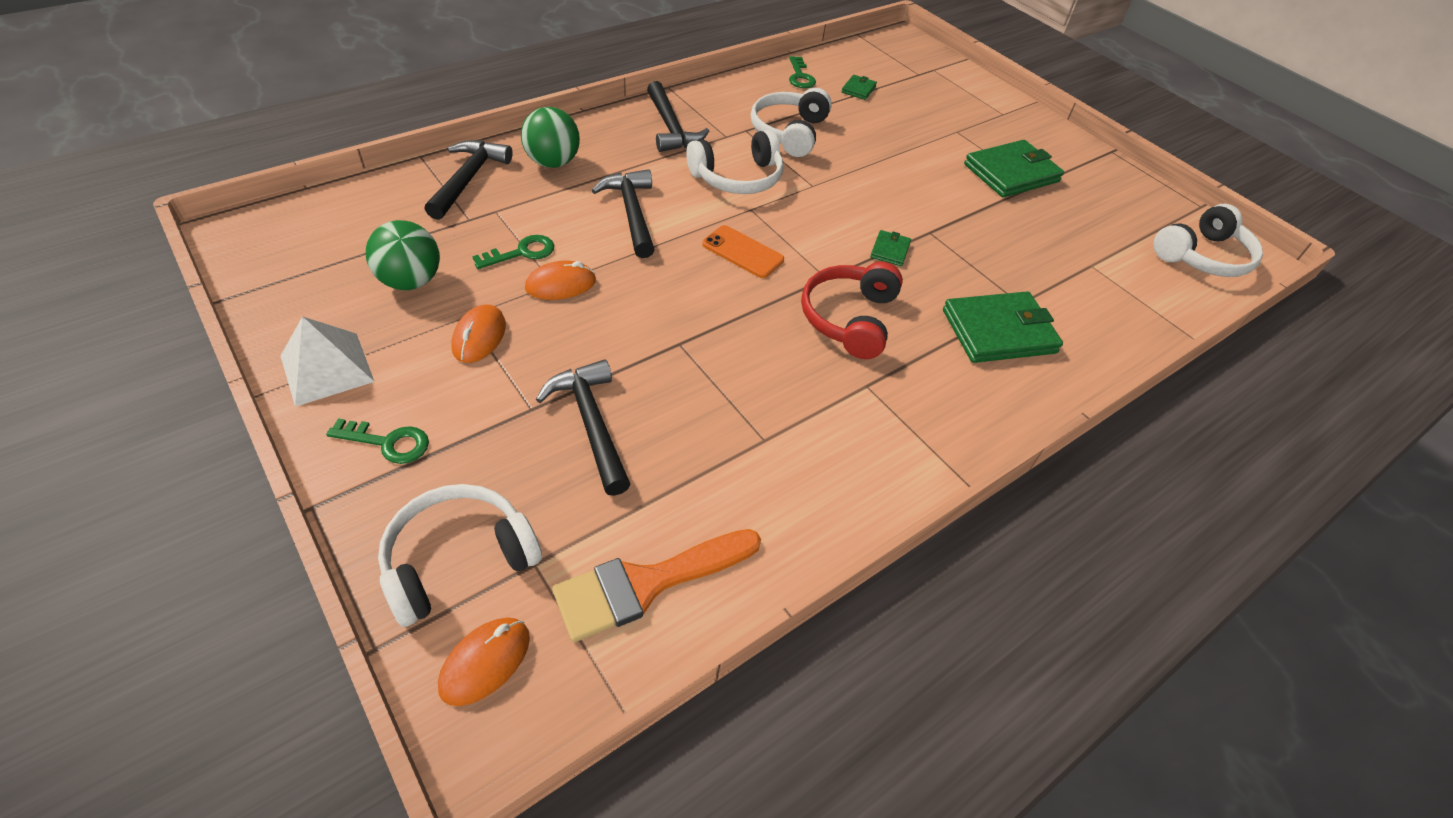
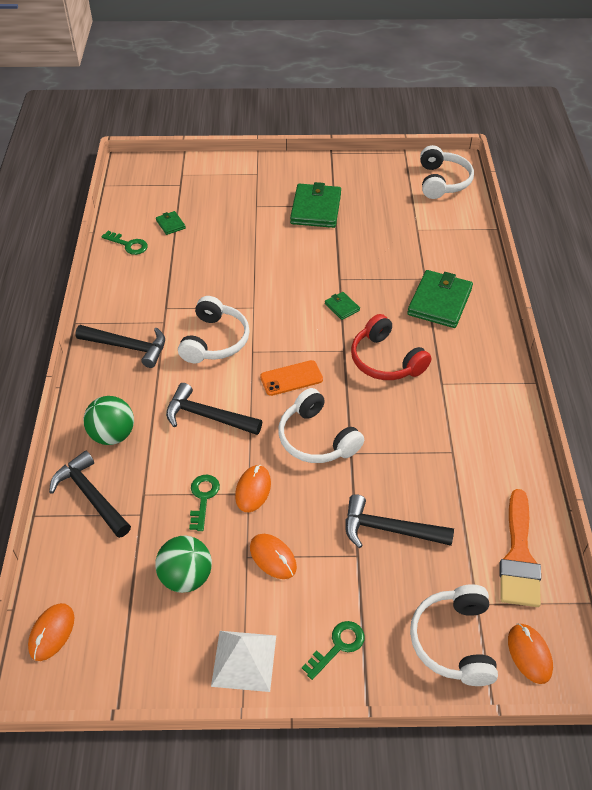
camera: 50 degrees left, 0 degrees up
white headphones [751,88,832,157] -> white headphones moved to [278,388,364,463]
none -> orange mouse [28,603,74,661]

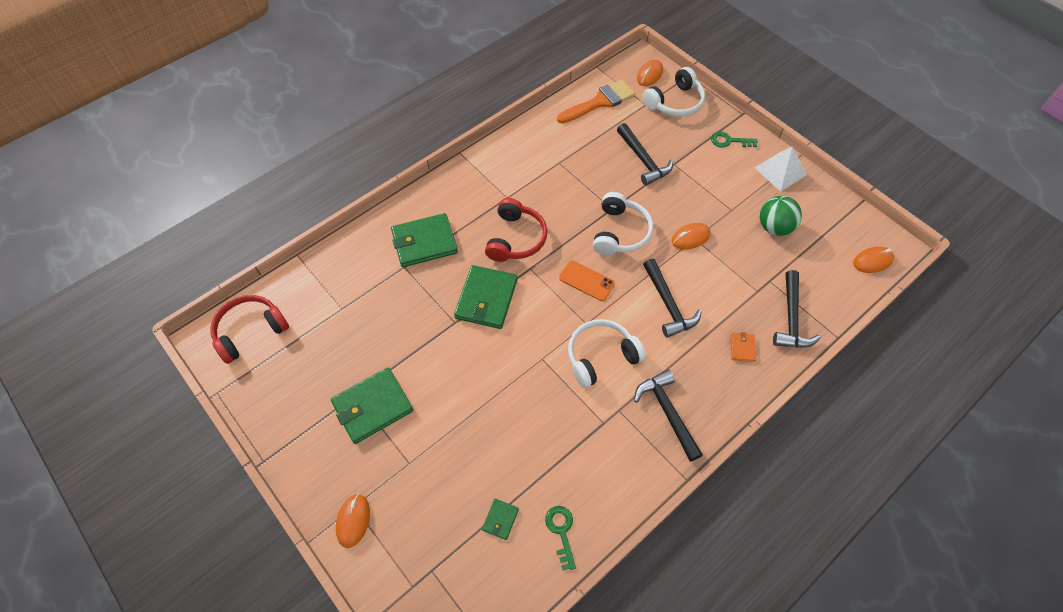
camera: 130 degrees left, 10 degrees up
green ball [83,396,134,445] -> orange wallet [730,332,757,362]
green key [189,474,220,531] -> none
orange mouse [250,534,297,579] -> orange mouse moved to [336,494,370,548]
green wallet [325,292,360,320] -> green wallet [454,265,517,329], size x2.14
white headphones [420,145,474,199] -> red headphones [210,295,289,364]

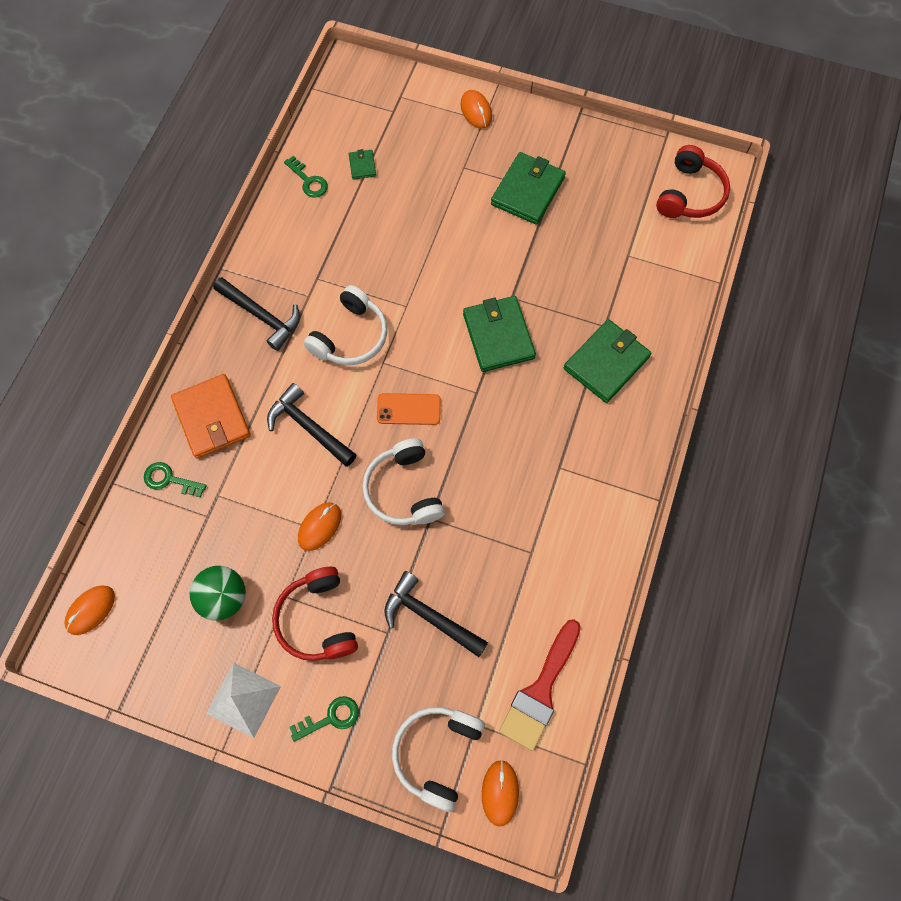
camera: 150 degrees right, 10 degrees up
red headphones [485,198,547,262] -> red headphones moved to [272,567,358,661]
orange brush [557,80,635,123] -> red brush [499,619,581,751]
orange wallet [730,332,757,362] -> orange wallet [171,374,251,459], size x2.14
black hammer [773,270,821,348] -> green key [144,462,207,498]

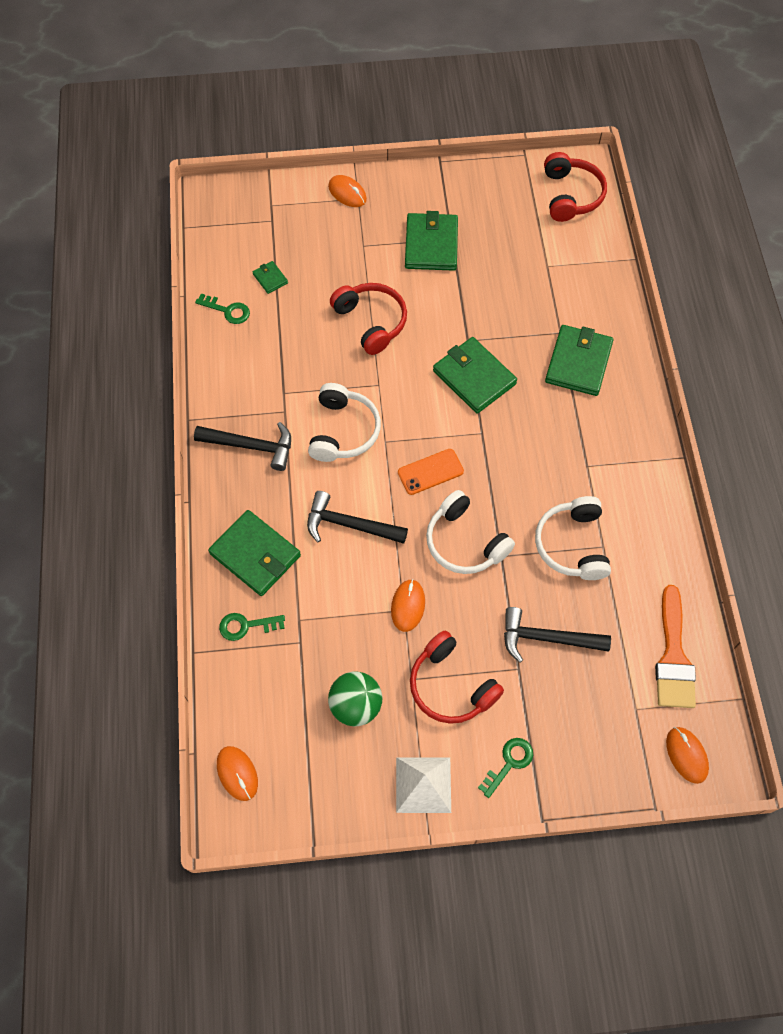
camera: 25 degrees left, 5 degrees down
orange mouse [64,585,115,635] -> orange mouse turned 45 degrees counterclockwise [217,746,258,801]
orange wallet [171,374,251,459] -> green wallet [208,510,301,596]
white headphones [392,707,485,812] -> white headphones moved to [535,496,611,580]
red brush [499,619,581,751] -> orange brush [655,585,696,708]
none -> red headphones [330,283,407,355]

